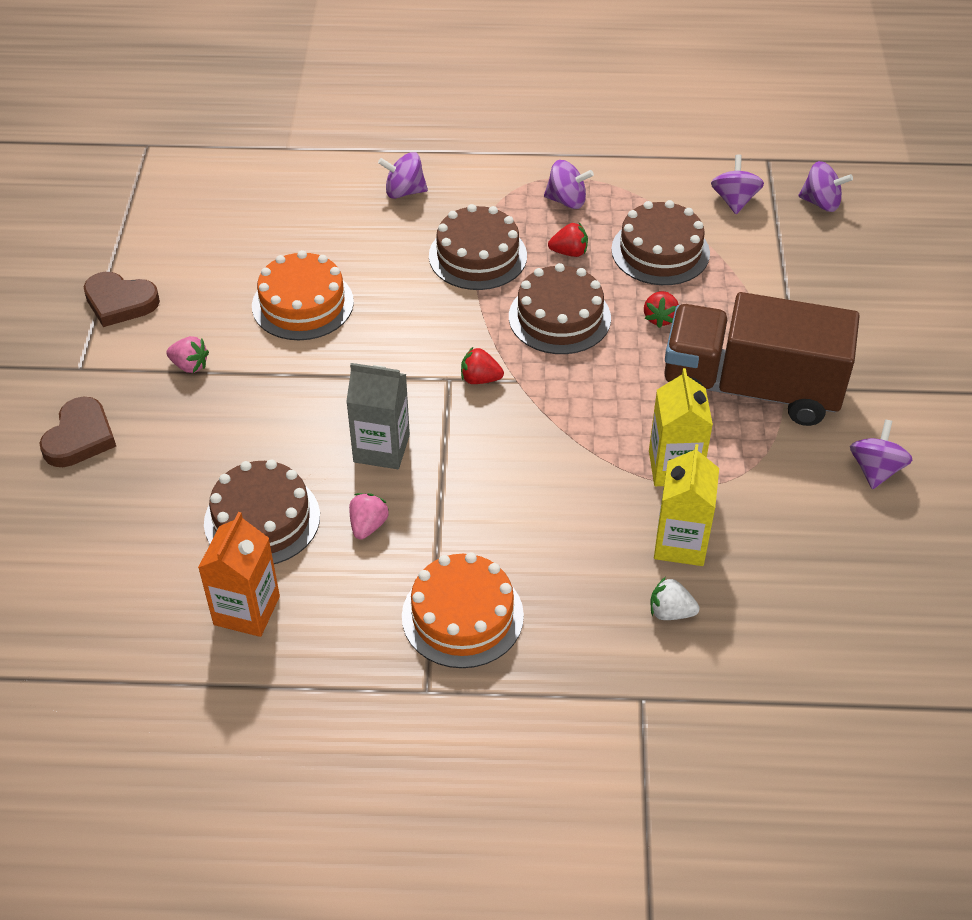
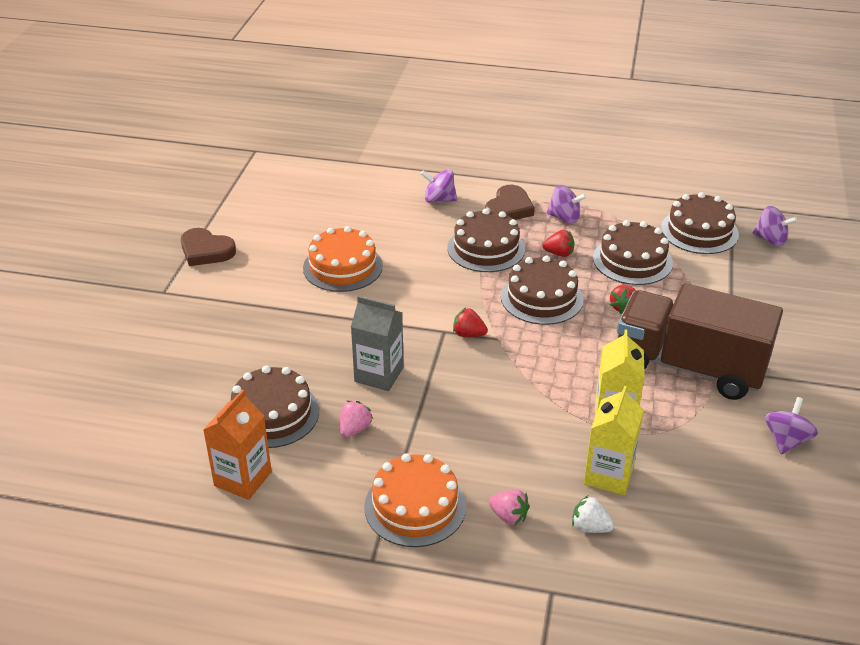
camera: 10 degrees right, 10 degrees down
brown heart [39,397,116,467] -> brown heart moved to [485,185,535,220]
pink strawberry [166,336,209,373] -> pink strawberry moved to [489,489,530,526]
purple spinning top [711,154,764,214] -> brown cake [661,192,739,254]

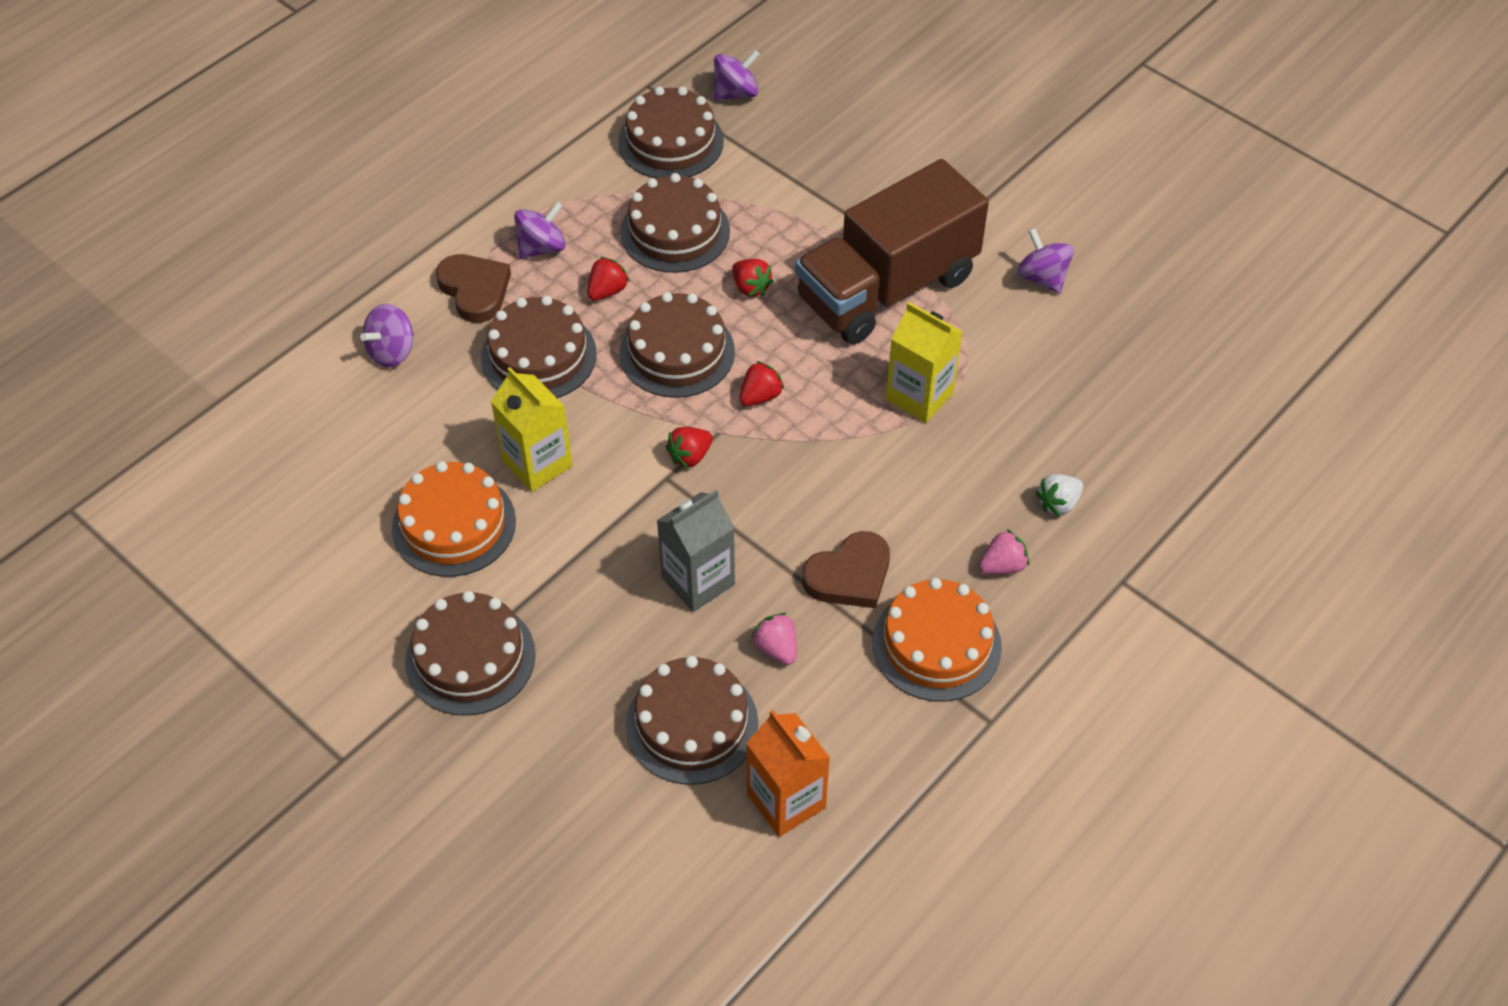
camera: 60 degrees left, 15 degrees up
brown heart [181,228,236,266] -> brown heart moved to [802,531,890,608]
yellow carton [584,385,644,495] -> yellow carton moved to [491,367,573,492]
none -> brown cake [405,591,536,716]
none -> red strawberry [740,361,784,406]

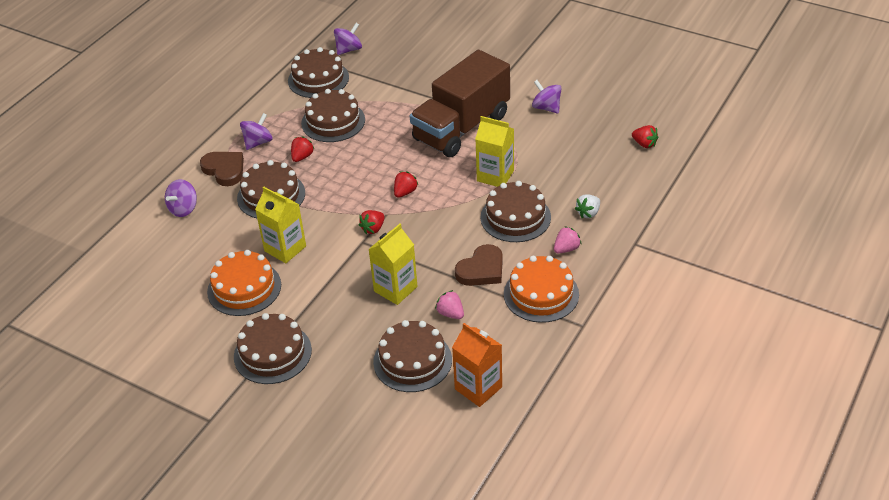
camera: 10 degrees left, 10 degrees down
brown cake [620,292,735,398] -> brown cake moved to [480,181,551,242]
grey carton [657,490,735,612] -> yellow carton [368,224,417,305]
red strawberry [732,259,774,297] -> red strawberry moved to [632,125,658,148]

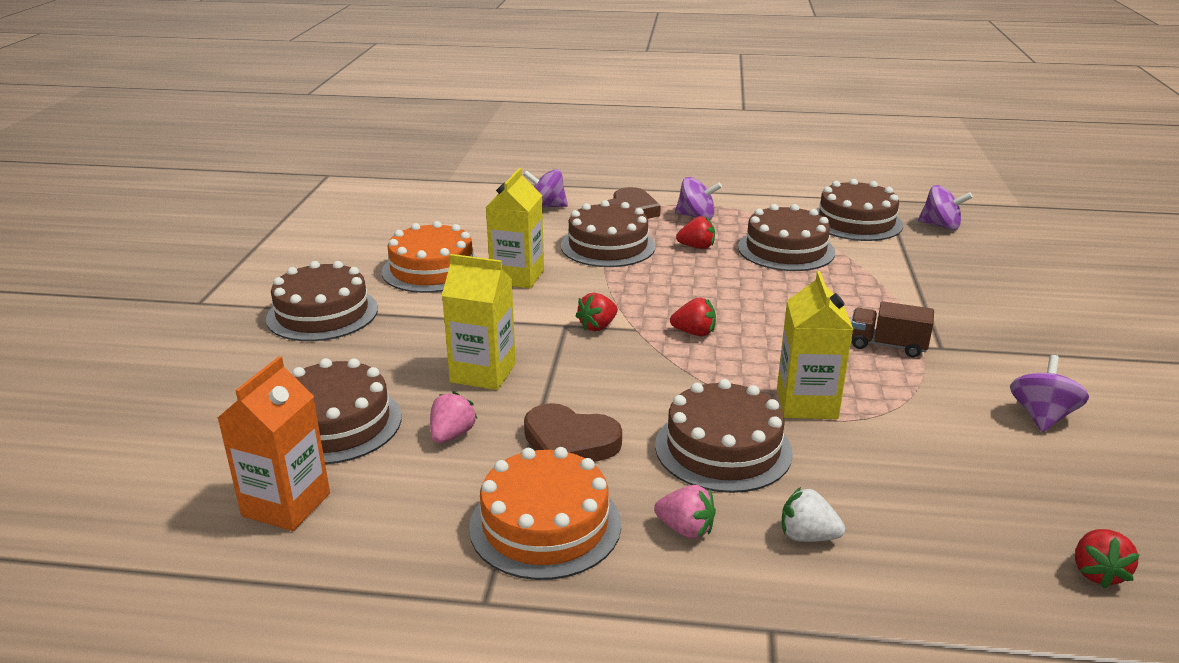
camera: 65 degrees right, 15 degrees down
red strawberry [359,210,385,234] -> red strawberry turned 60 degrees counterclockwise [576,293,618,331]
brown truck [410,50,510,157] -> brown truck [851,301,934,357], size x0.40

